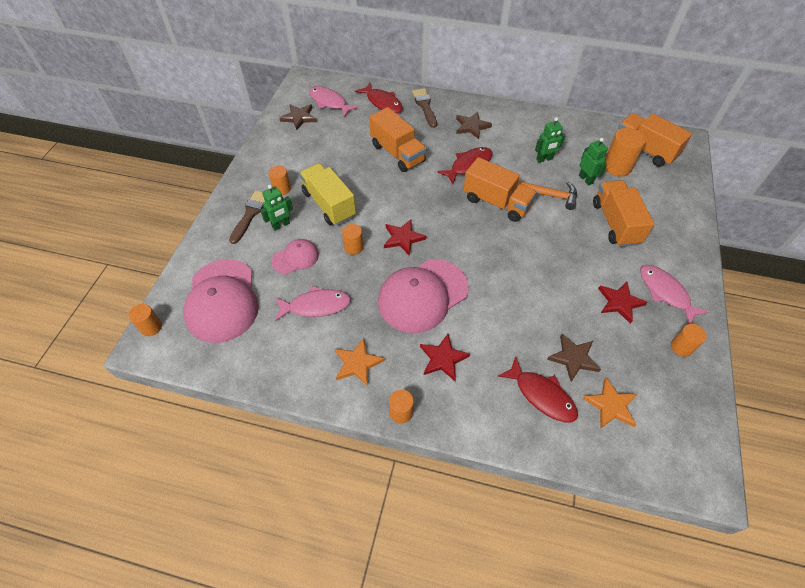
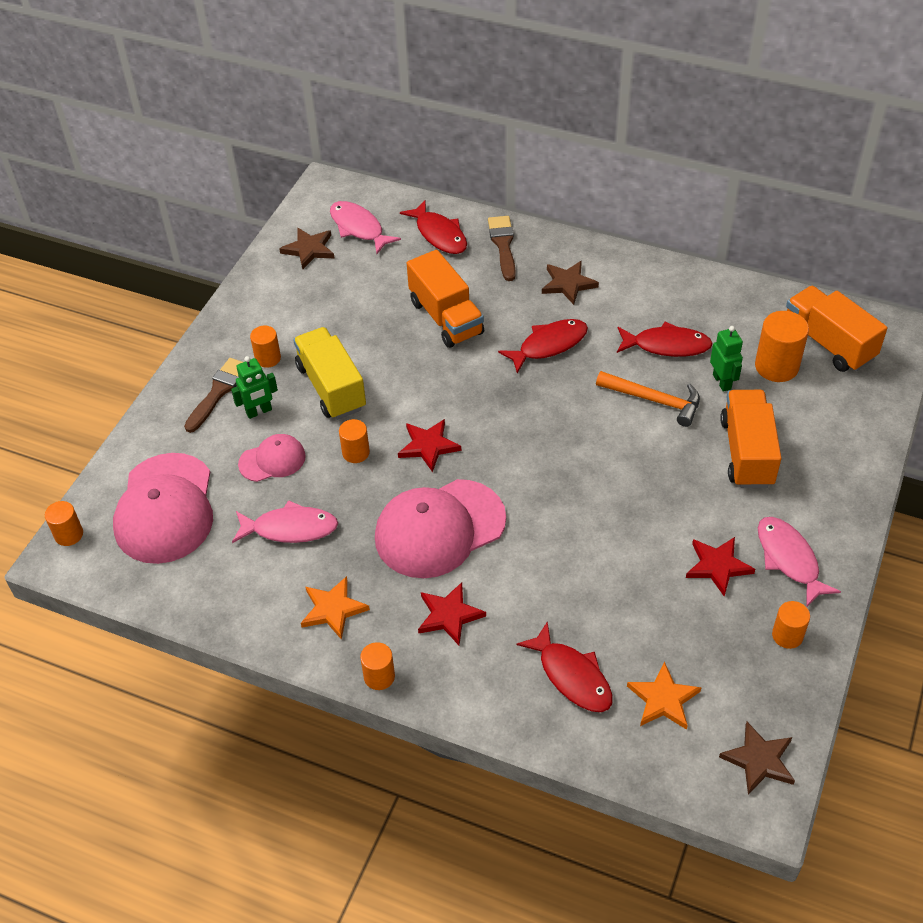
camera: 10 degrees right, 5 degrees down
orange truck [463,157,537,222] -> none
green robot [535,117,565,163] -> red fish [617,322,713,357]
brown star [547,334,601,382] -> brown star moved to [719,722,795,795]

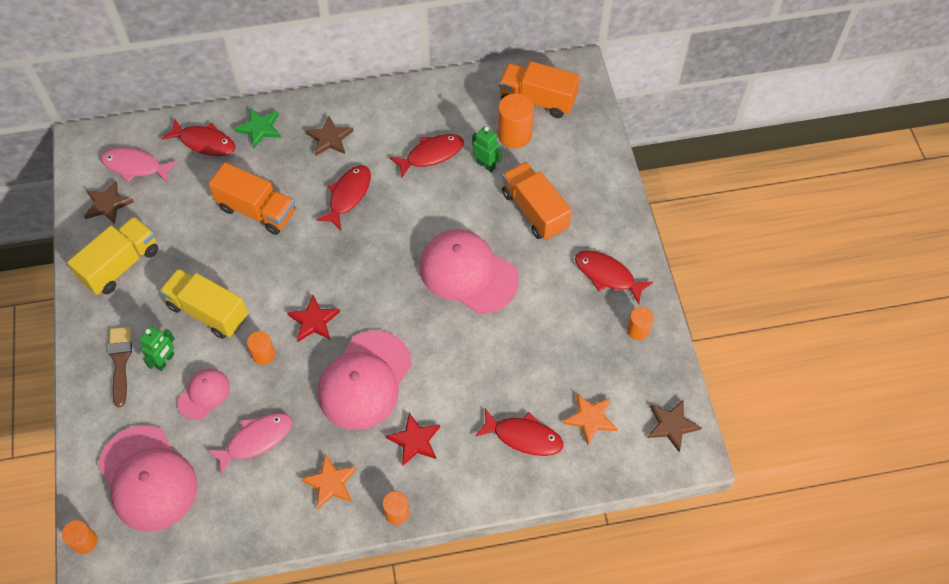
camera: 35 degrees left, 10 degrees up
orange cylinder [250,326,281,368] -> none
brown brush [488,216,516,281] -> green star [234,108,281,148]
orange hammer [596,371,700,427] -> none
red star [686,537,755,597] -> none
pink fish [758,517,841,607] -> red fish [575,250,653,304]
none -> yellow truck [67,216,158,295]
none -> pink cap [420,229,519,314]

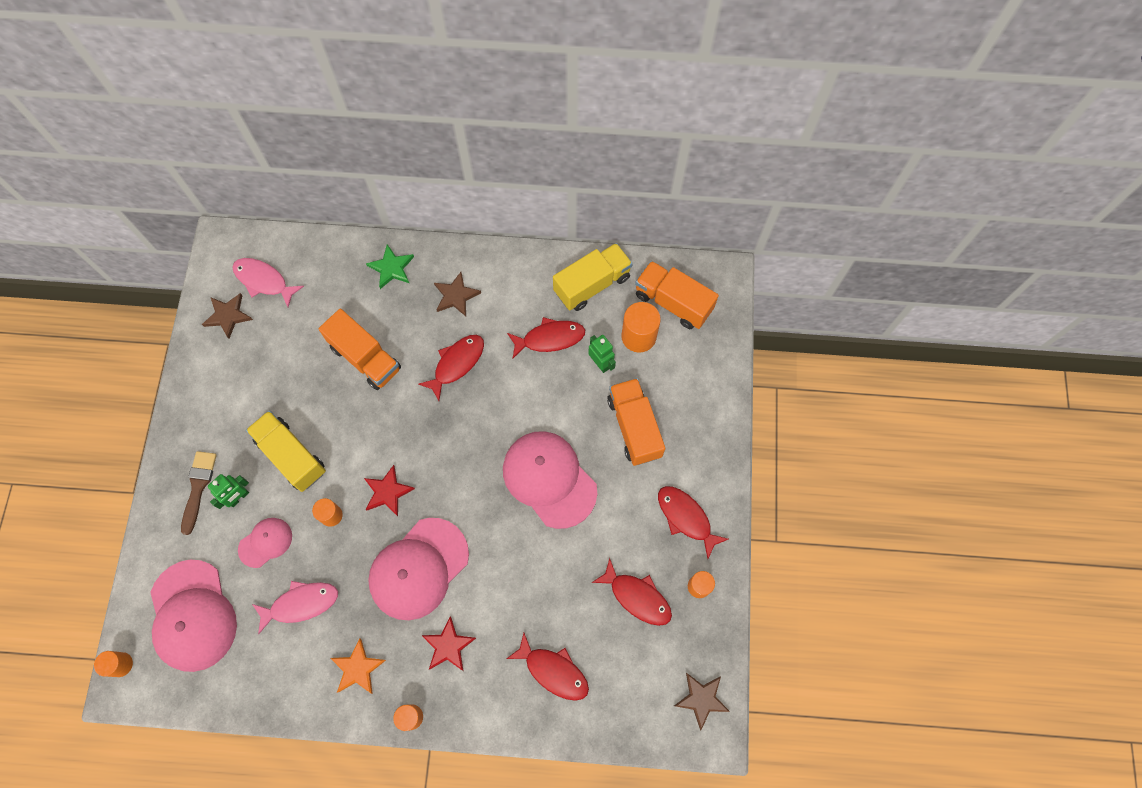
camera: 15 degrees right, 10 degrees up
yellow truck [67,216,158,295] -> yellow truck moved to [553,243,633,311]
red fish [161,118,235,156] -> red fish moved to [592,558,672,626]
orange star [562,393,618,445] -> none

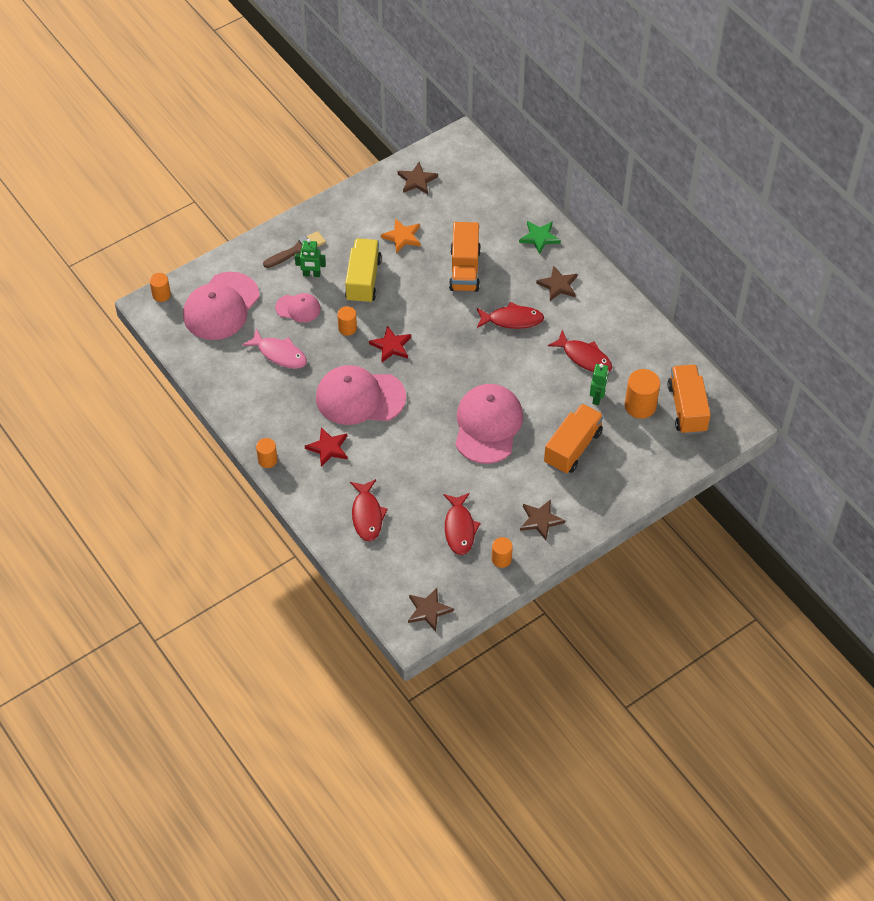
camera: 50 degrees right, 15 degrees down
pink fish [232,258,304,307] -> none
orange star [330,639,386,694] -> orange star moved to [381,219,421,253]
yellow truck [553,243,633,311] -> none
red fish [658,486,728,559] -> brown star [520,499,565,540]

